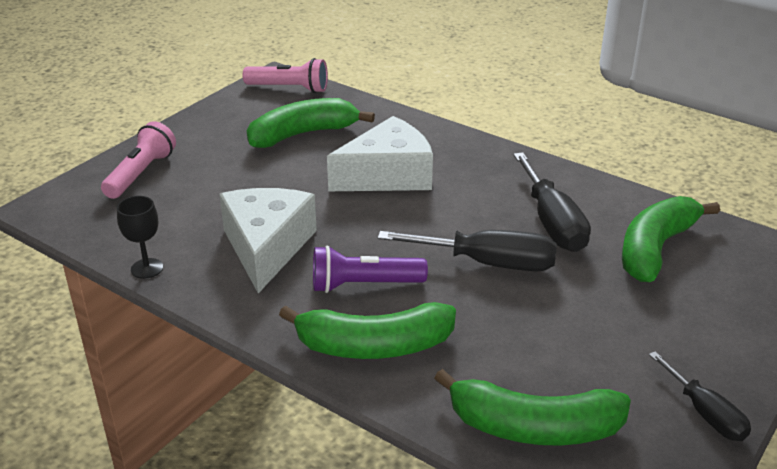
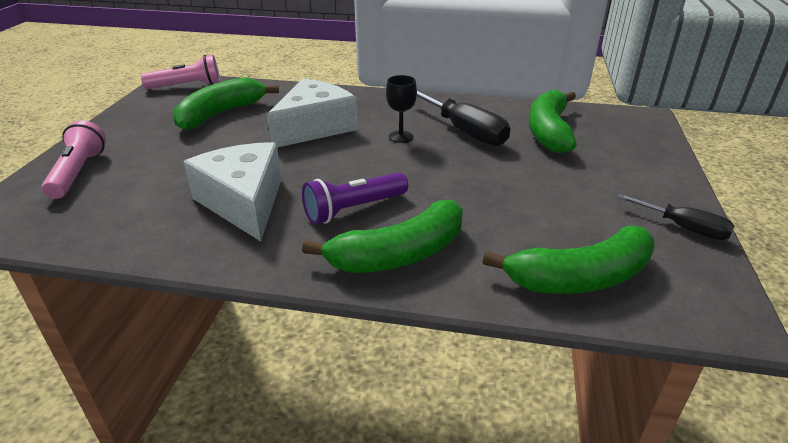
camera: 25 degrees left, 0 degrees up
black goblet [117,196,163,279] -> black goblet moved to [386,75,417,143]
black screwdriver [378,230,557,271] -> none

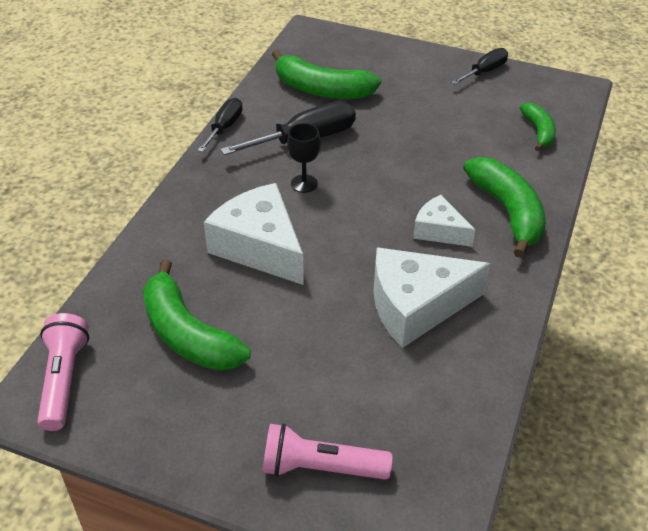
camera: 80 degrees left, 10 degrees up
purple flashlight [302,173,408,224] -> white cheese [413,195,475,247]
green banana [483,226,655,294] -> green banana [520,102,556,151], size x0.58
none -> black screwdriver [198,98,243,152]

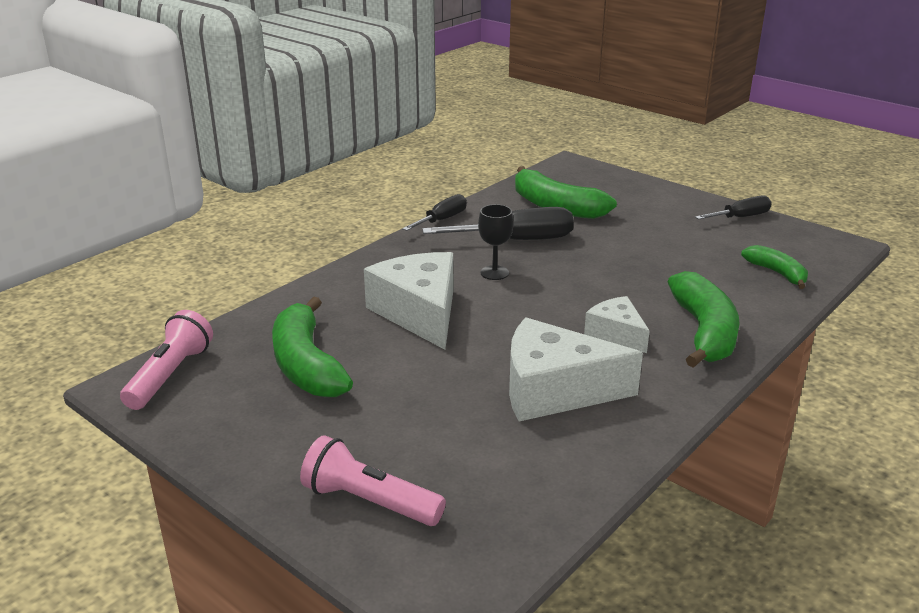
camera: 20 degrees right, 15 degrees down
green banana [520,102,556,151] -> green banana turned 45 degrees counterclockwise [741,245,808,289]

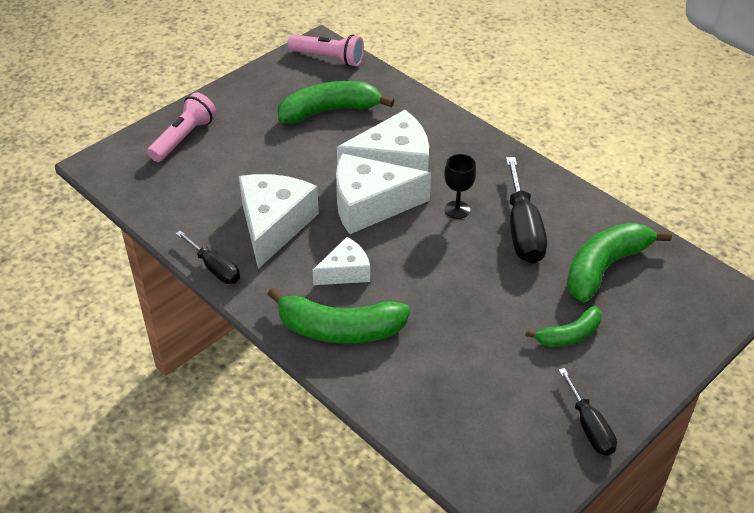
camera: 95 degrees right, 15 degrees up
black screwdriver [402,194,467,231] -> black screwdriver moved to [176,230,240,284]
green banana [741,245,808,289] -> green banana moved to [525,306,602,347]
none -> white cheese [336,153,431,234]

